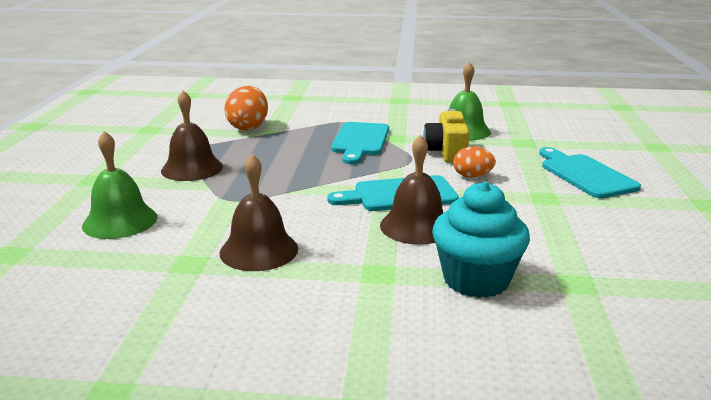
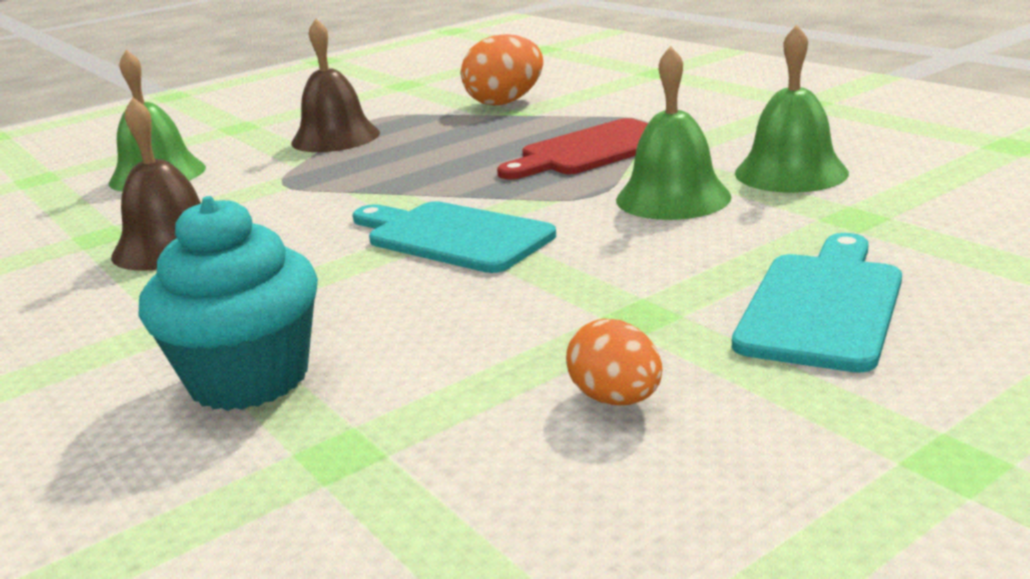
camera: 50 degrees right, 0 degrees up
turquoise cutting board [331,122,389,164] -> red cutting board [497,118,648,180]
brown bell [380,135,443,245] -> none
yellow camera [423,109,469,163] -> green bell [616,46,732,220]
orange egg [453,147,496,178] -> orange egg moved to [566,319,662,405]

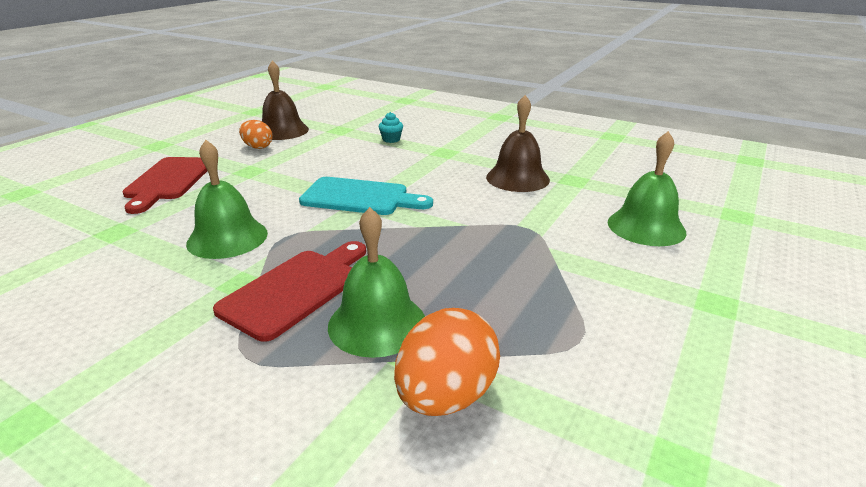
camera: 155 degrees right, 5 degrees up
turquoise cupcake [139,196,318,411] -> turquoise cupcake [379,112,403,143], size x0.41
brown bell [291,19,380,152] -> brown bell moved to [262,60,309,140]
turquoise cutting board [732,233,902,373] -> red cutting board [122,157,207,214]
green bell [735,24,849,193] -> green bell moved to [328,207,425,358]

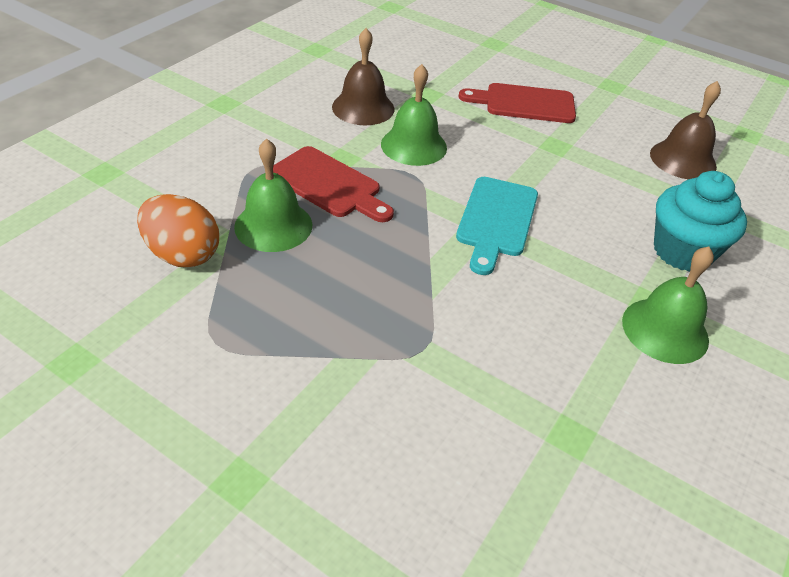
camera: 90 degrees right, 15 degrees up
orange egg [239,120,273,149] -> none
turquoise cupcake [379,112,403,143] -> turquoise cupcake [654,171,747,272], size x2.41
brown bell [486,95,550,192] -> brown bell moved to [332,28,395,125]
green bell [608,131,686,246] -> green bell moved to [622,246,714,364]

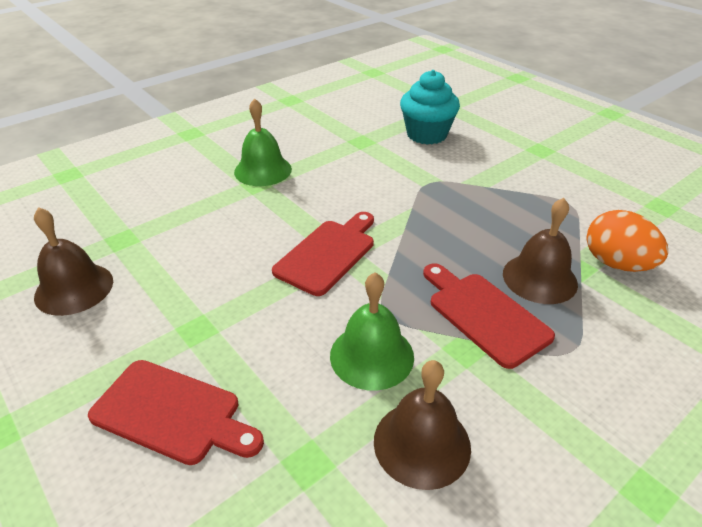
camera: 160 degrees left, 5 degrees down
green bell [234,138,312,252] -> brown bell [503,198,578,304]
turquoise cutting board [456,177,538,275] -> red cutting board [272,212,374,296]
turquoise cupcake [654,171,747,272] -> turquoise cupcake moved to [400,70,460,144]

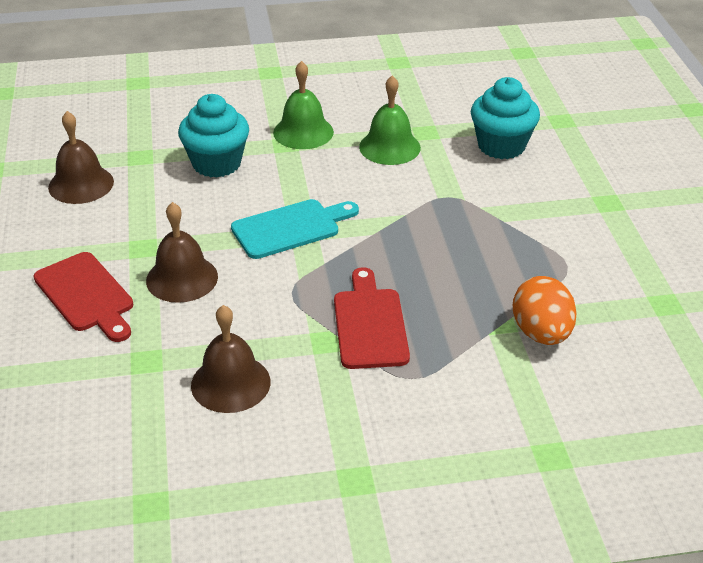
camera: 30 degrees right, 0 degrees up
red cutting board [272,212,374,296] -> turquoise cutting board [231,199,359,259]
green bell [330,272,414,391] -> green bell moved to [359,75,421,165]
brown bell [503,198,578,304] -> brown bell moved to [146,202,218,303]
none -> turquoise cupcake [178,94,249,178]

